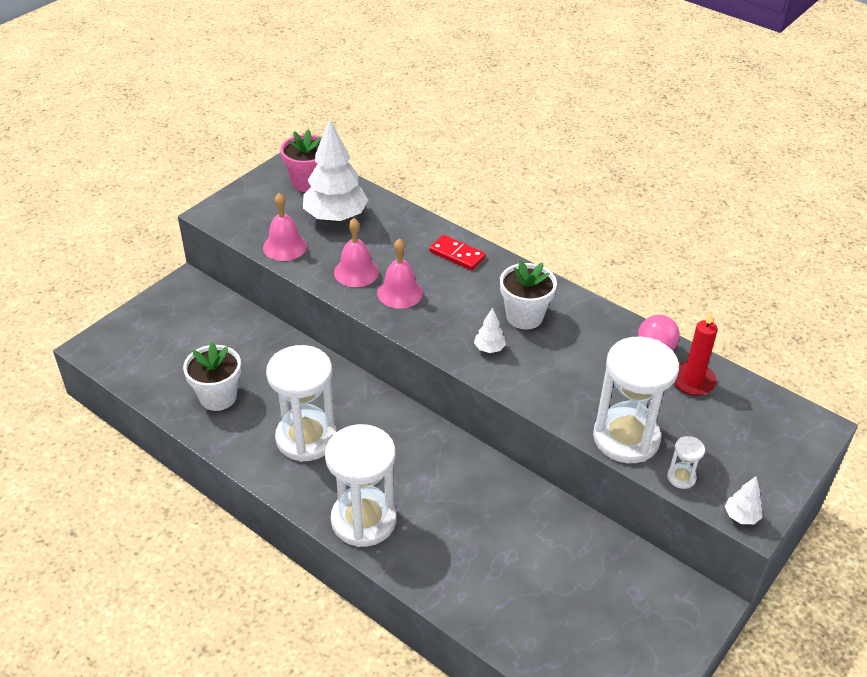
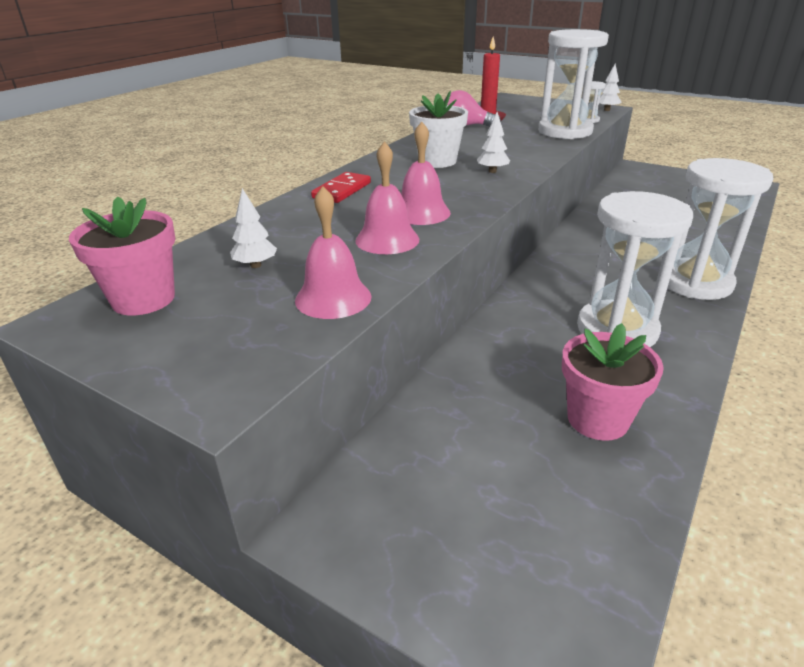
camera: 95 degrees left, 10 degrees down
white flower pot [183,342,241,411] -> pink flower pot [562,323,664,441]
white tree [303,119,369,222] -> white tree [230,188,277,268], size x0.43

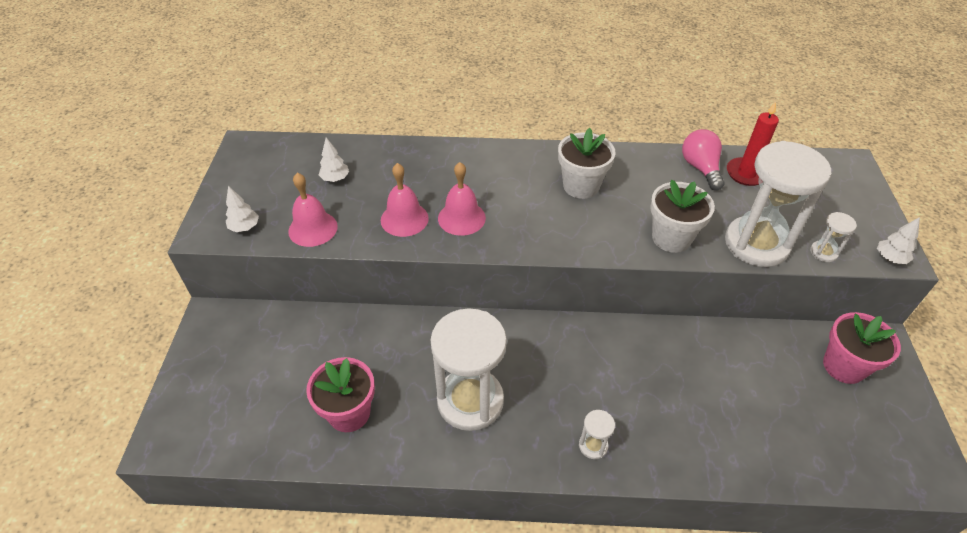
camera: 60 degrees right, 15 degrees up
pink flower pot [69,196,176,315] -> pink flower pot moved to [823,312,901,384]
red domino [311,172,371,203] -> none
white tree [477,112,510,173] -> white tree moved to [226,186,259,232]
white hourglass [668,158,774,300] -> white hourglass [579,410,615,459], size x0.42
none -> white flower pot [650,180,715,253]

